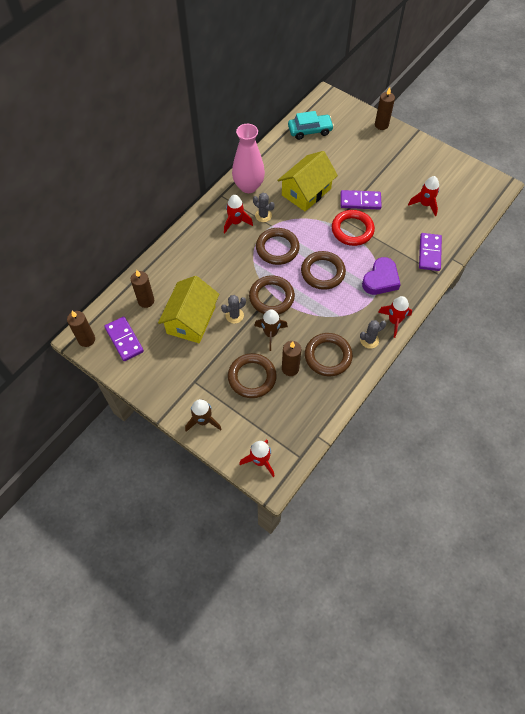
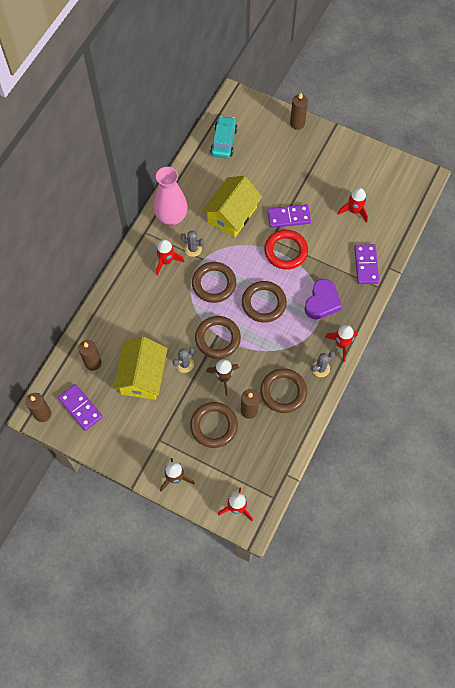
camera: 10 degrees left, 5 degrees up
turquoise car [288,111,334,140] -> turquoise car turned 60 degrees counterclockwise [210,116,238,158]

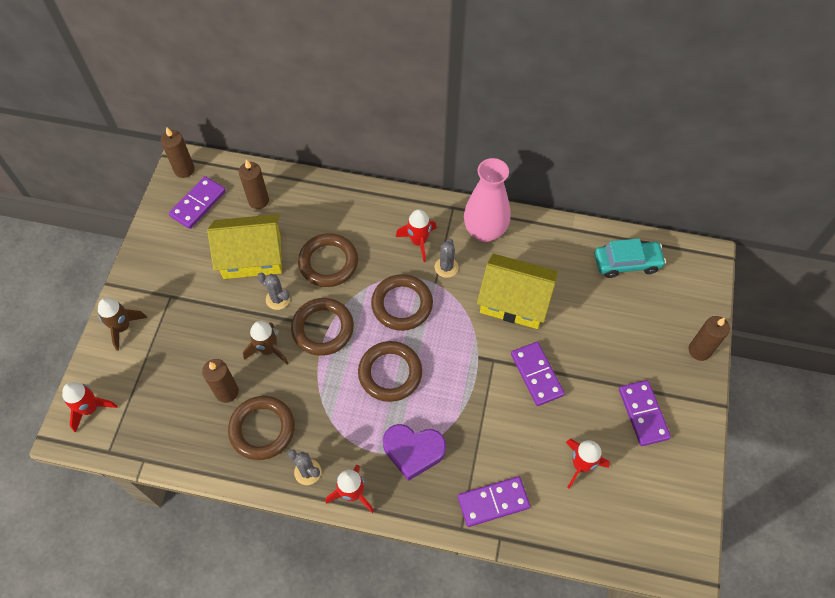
camera: 75 degrees right, 5 degrees down
brown ring [190,402,238,448] -> brown ring moved to [298,233,358,287]
red ring [264,230,308,270] -> none
none -> purple domino [619,380,671,446]

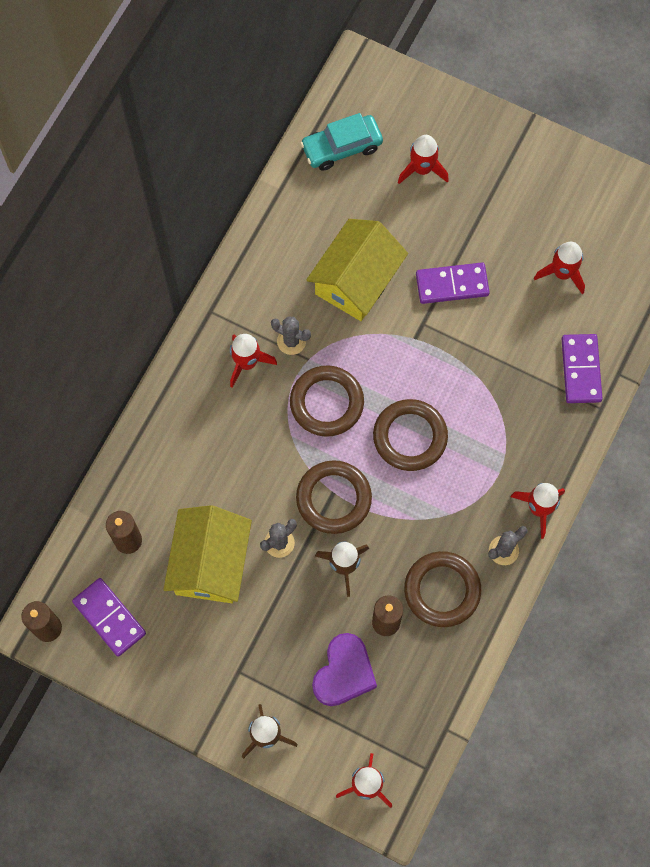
camera: 75 degrees left, 10 degrees up
brown ring [298,233,358,287] -> none
purple heart [383,424,446,481] -> purple heart moved to [312,633,377,706]
pink vase [464,158,511,242] -> none
turquoise car [594,238,666,278] -> turquoise car turned 120 degrees counterclockwise [300,113,383,171]
purple domino [619,380,671,446] -> none
brown candle [689,316,730,361] -> none
none -> red rocket [398,135,449,184]

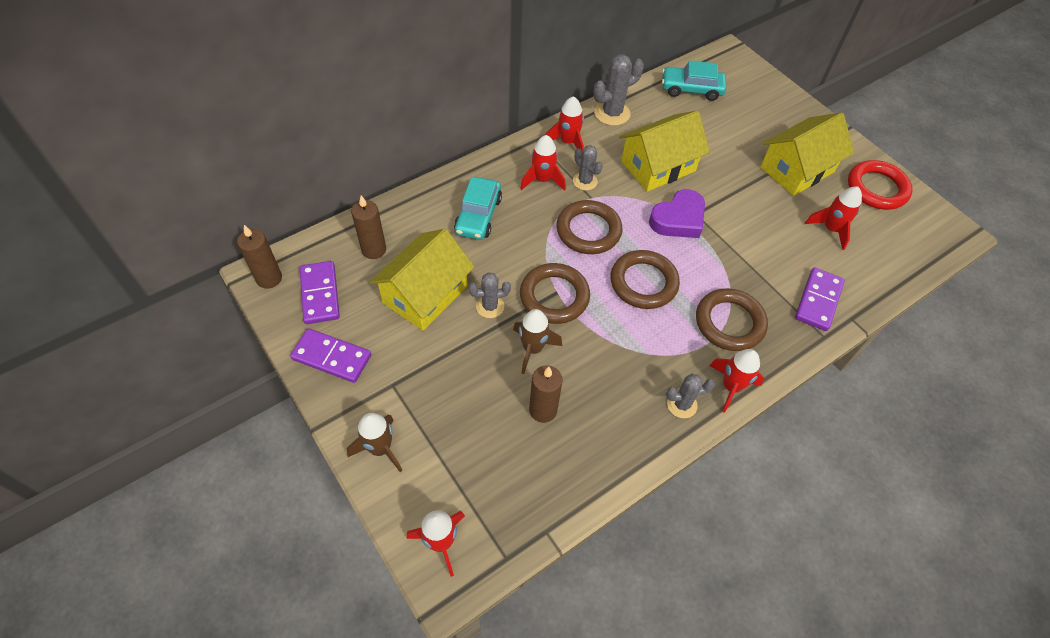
camera: 25 degrees right, 15 degrees down
purple heart [312,633,377,706] -> purple heart moved to [649,189,705,238]
red rocket [398,135,449,184] -> red rocket moved to [546,96,584,150]
brown ring [404,551,481,627] -> brown ring moved to [696,288,768,351]
purple domino [416,262,490,304] -> purple domino moved to [290,328,371,383]
none -> turquoise car [454,177,502,240]
none -> grey cactus [593,54,644,126]
none -> yellow house [760,112,854,196]
none -> red ring [848,160,913,210]

